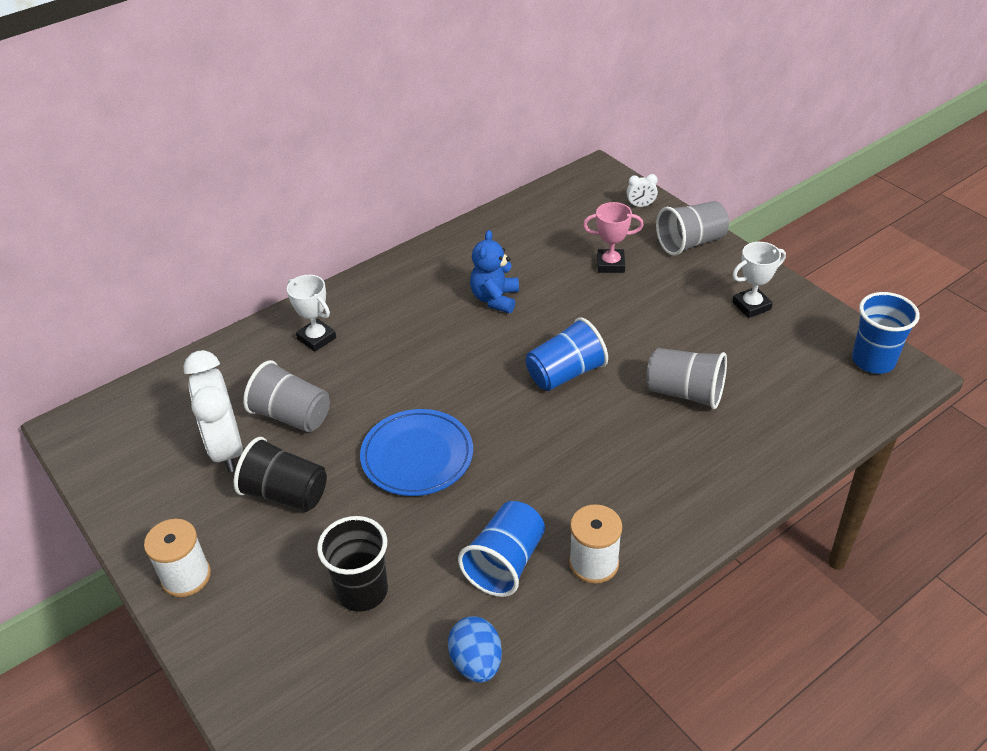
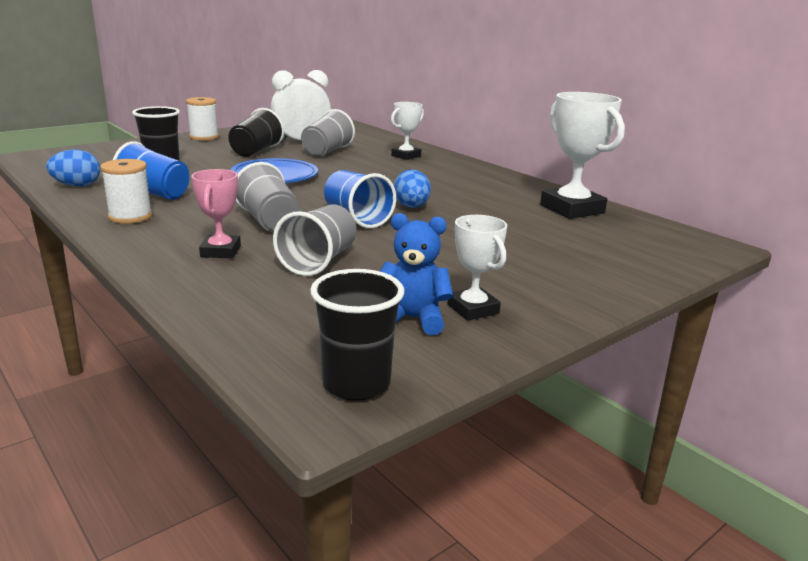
camera: 85 degrees right, 20 degrees down
blue teddy bear [470,230,519,313] -> blue teddy bear moved to [380,213,453,335]
pink trophy [583,202,644,273] -> pink trophy moved to [191,169,241,258]
white clock [627,174,658,207] -> none
grey cup [656,201,729,256] -> grey cup moved to [236,162,300,232]
blue cup [852,292,920,374] -> black cup [310,269,404,401]
none -> blue egg [394,170,431,208]
none -> white trophy [540,92,625,219]

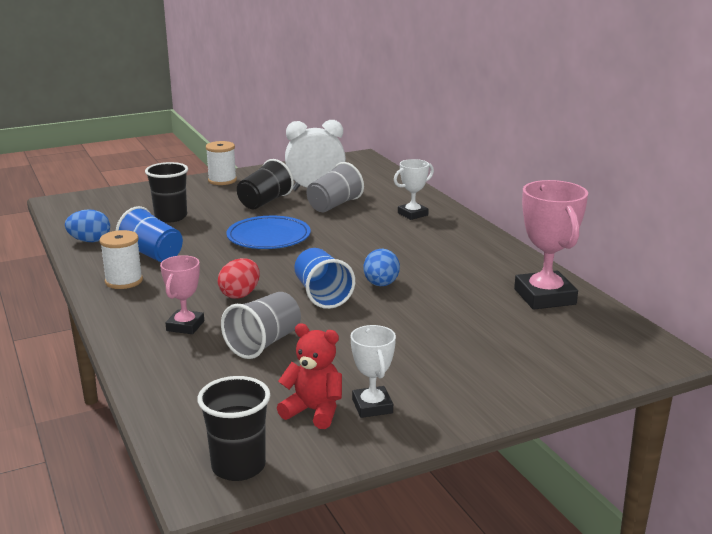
camera: 15 degrees right, 0 degrees up
grey cup [236,162,300,232] -> red egg [218,258,260,299]
blue teddy bear [380,213,453,335] -> red teddy bear [277,323,342,429]
white trophy [540,92,625,219] -> pink trophy [514,180,588,310]

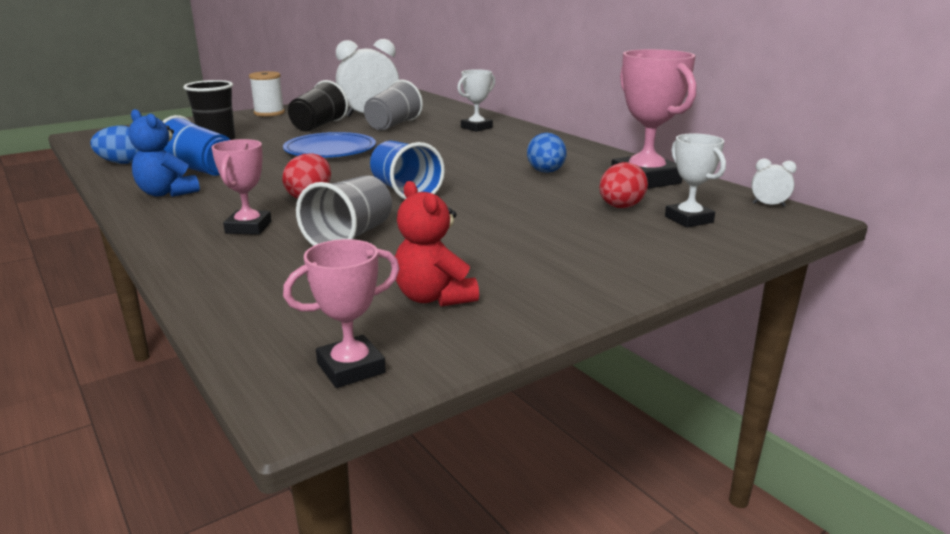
camera: 10 degrees left, 0 degrees up
white spool [99,230,143,289] -> blue teddy bear [129,109,200,197]
black cup [197,376,270,481] -> pink trophy [283,239,399,388]
red teddy bear [277,323,342,429] -> red teddy bear turned 135 degrees counterclockwise [395,181,479,307]
white trophy [350,325,396,418] -> white trophy moved to [665,133,726,227]
blue egg [363,249,400,286] -> blue egg moved to [527,132,567,173]
none -> red egg [599,162,648,208]
none -> white clock [751,159,797,207]

